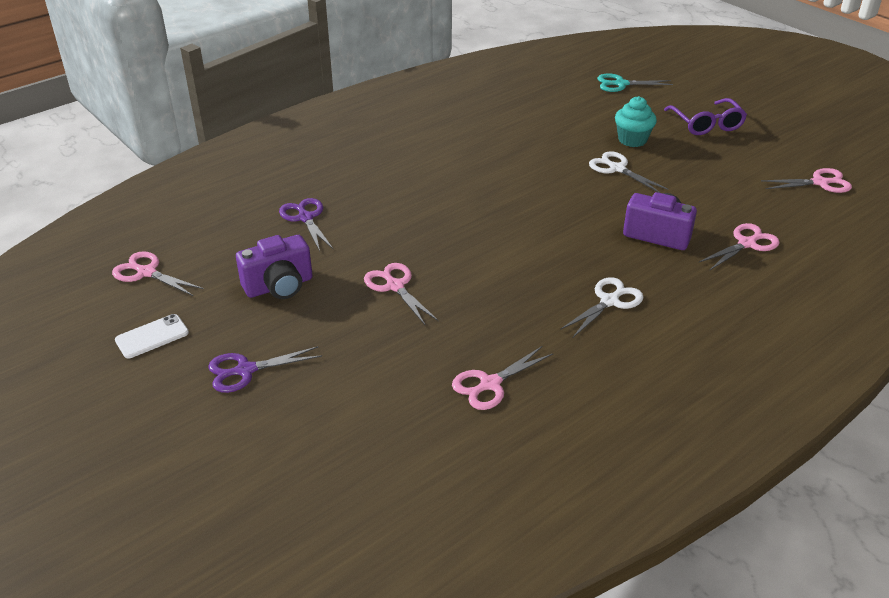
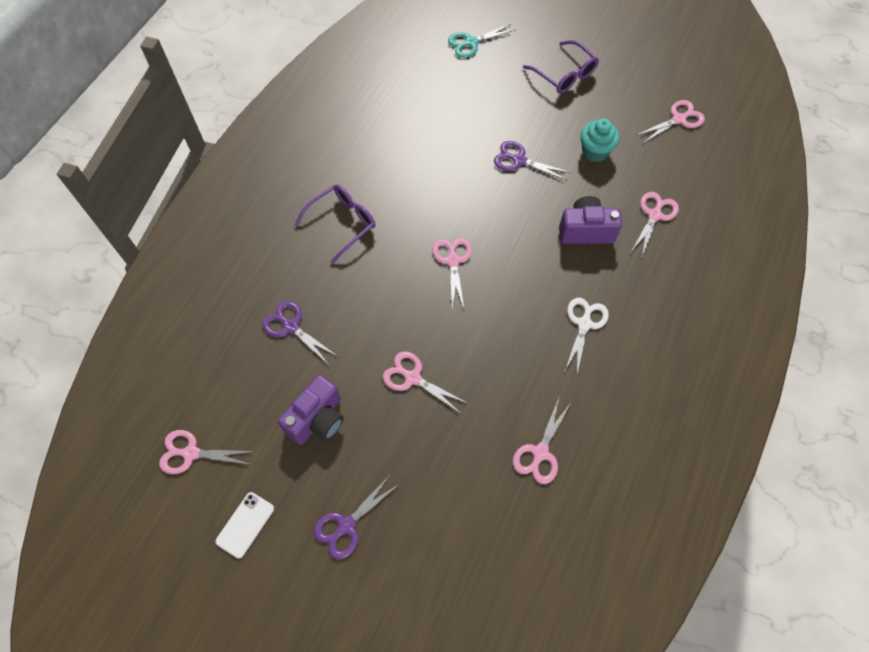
camera: 25 degrees left, 25 degrees up
white scissors [589,151,668,193] -> purple scissors [494,141,571,180]
turquoise cupcake [615,96,657,147] -> turquoise cupcake moved to [580,118,619,162]
none -> purple glasses [294,184,376,264]
none -> pink scissors [432,238,472,308]

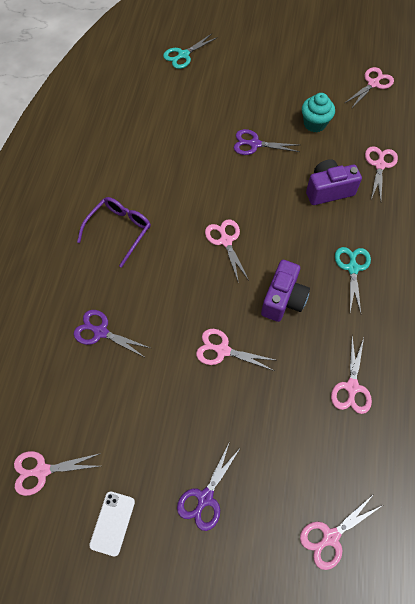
camera: 15 degrees left, 0 degrees up
purple camera [278,375,344,445] -> purple camera moved to [261,260,310,322]
purple glasses [523,40,599,94] -> none
white scissors [565,298,609,374] -> turquoise scissors [335,247,371,313]
none -> pink scissors [300,494,383,570]

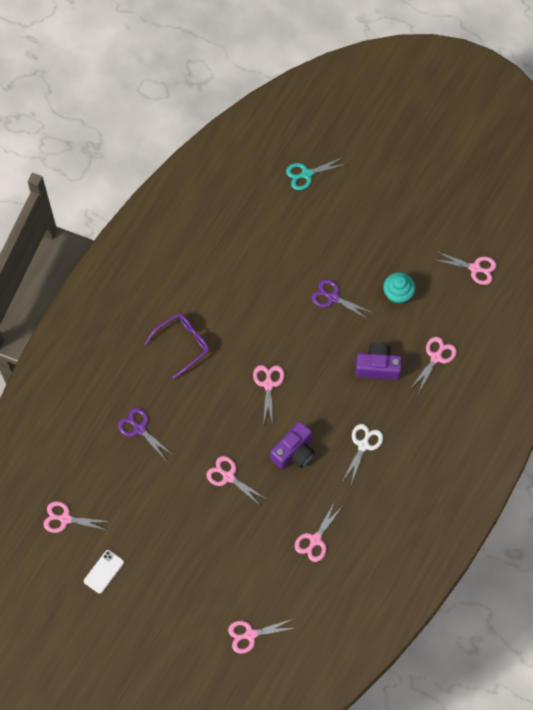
camera: 20 degrees right, 5 degrees up
purple scissors [177,441,240,531] -> none
turquoise scissors [335,247,371,313] -> white scissors [342,424,383,484]
pink scissors [345,67,394,109] -> pink scissors turned 45 degrees clockwise [433,251,497,285]

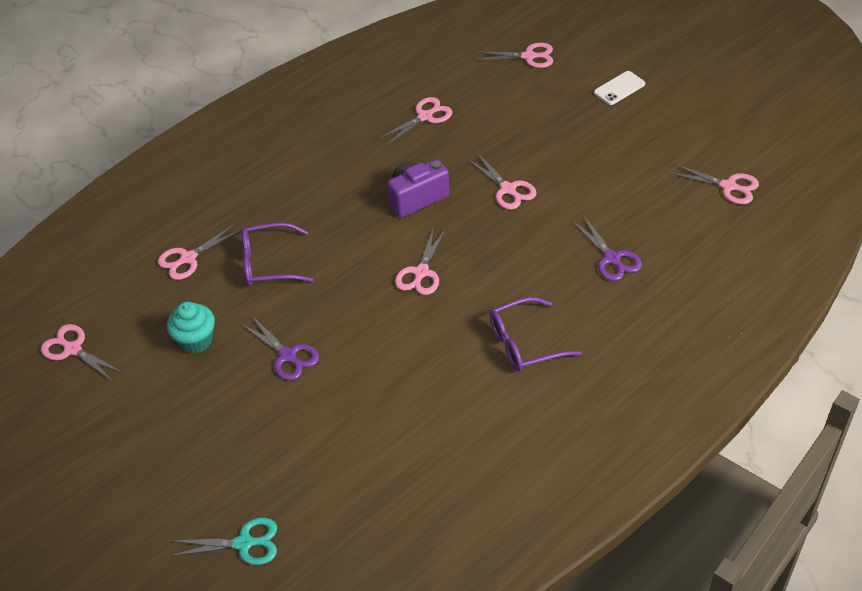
camera: 160 degrees left, 20 degrees down
white phone [84,550,124,594] -> white phone moved to [594,71,645,105]
white scissors [342,424,383,484] -> none
purple camera [355,343,402,380] -> purple glasses [242,222,313,286]

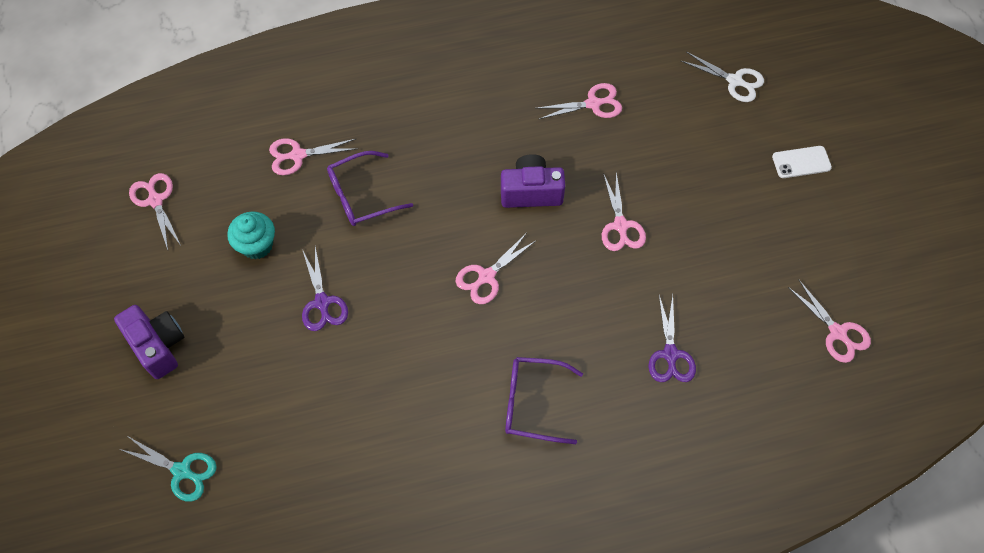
camera: 25 degrees right, 15 degrees up
purple glasses [242,222,313,286] -> purple glasses turned 45 degrees counterclockwise [327,151,413,226]
pink scissors [476,43,553,68] -> white scissors [680,52,764,102]
none -> purple camera [114,305,184,379]

